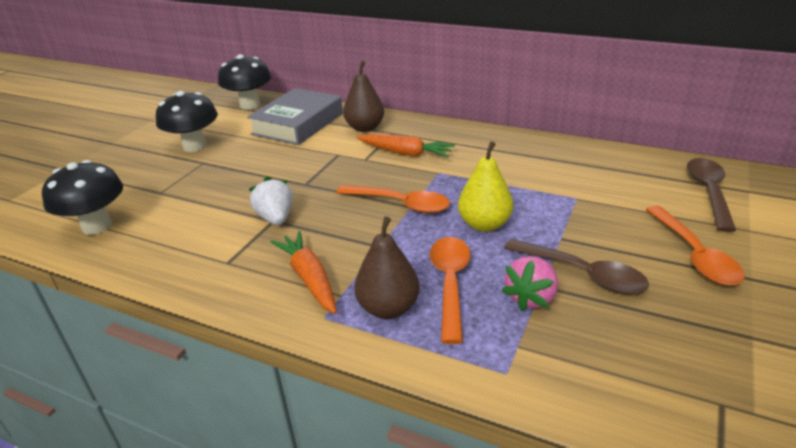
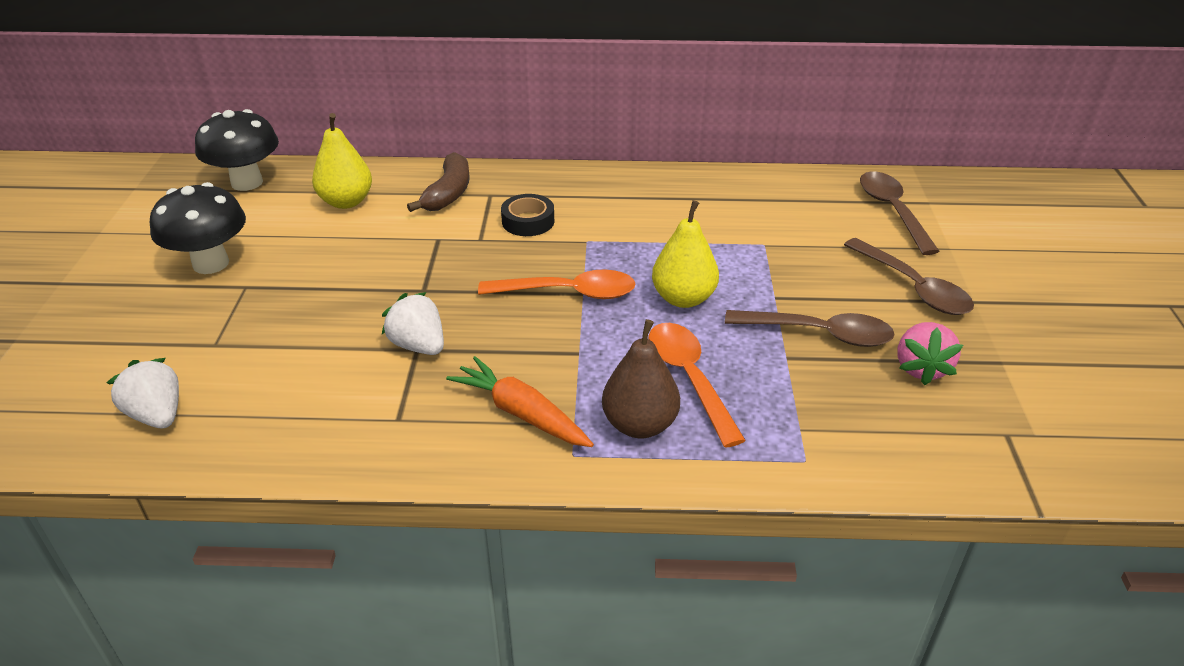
camera: 25 degrees left, 5 degrees up
black mushroom [42,160,123,235] -> white strawberry [106,358,179,428]
grey book [247,88,343,145] -> yellow pear [312,113,372,209]
brown pear [343,61,384,132] -> brown banana [407,152,470,212]
orange carrot [356,134,455,157] -> black tape [501,194,554,236]
pink strawberry [502,256,558,311] -> pink strawberry moved to [897,322,963,385]
orange spoon [646,206,745,286] -> brown spoon [844,238,974,315]

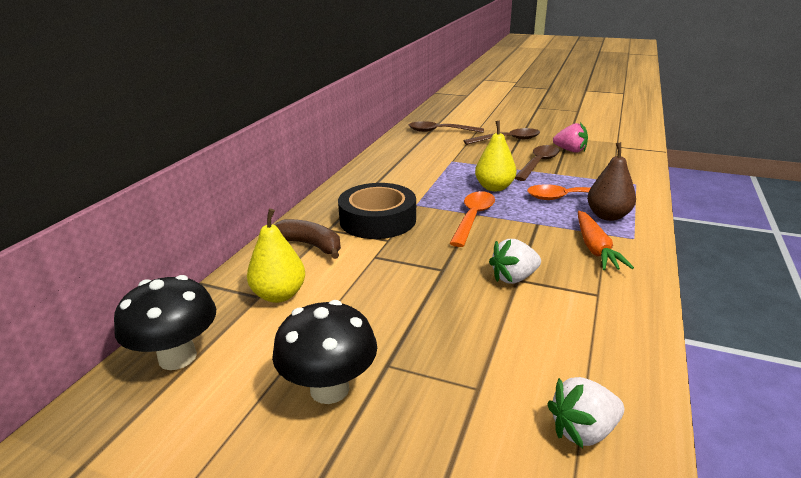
camera: 70 degrees left, 10 degrees down
orange carrot [446,356,594,447] -> orange carrot turned 60 degrees counterclockwise [578,211,634,270]
black tape [501,194,554,236] -> black tape [338,183,416,239], size x1.91

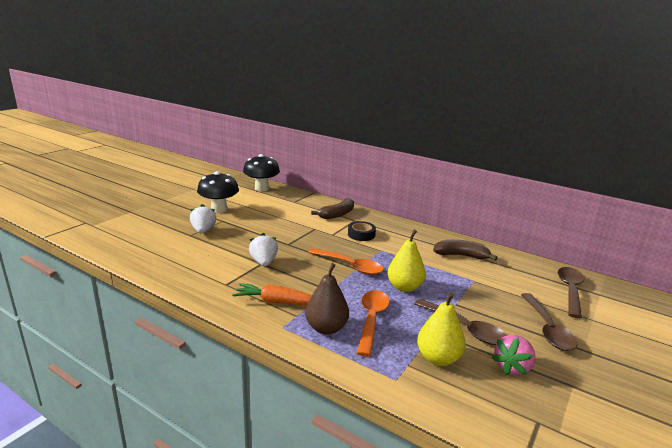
camera: 100 degrees right, 5 degrees down
yellow pear [247,209,305,303] -> yellow pear moved to [417,292,466,366]
black tape [338,183,416,239] -> black tape [348,221,376,241], size x0.52
white strawberry [547,377,624,448] -> white strawberry moved to [190,204,216,233]
none -> brown banana [433,240,498,261]

